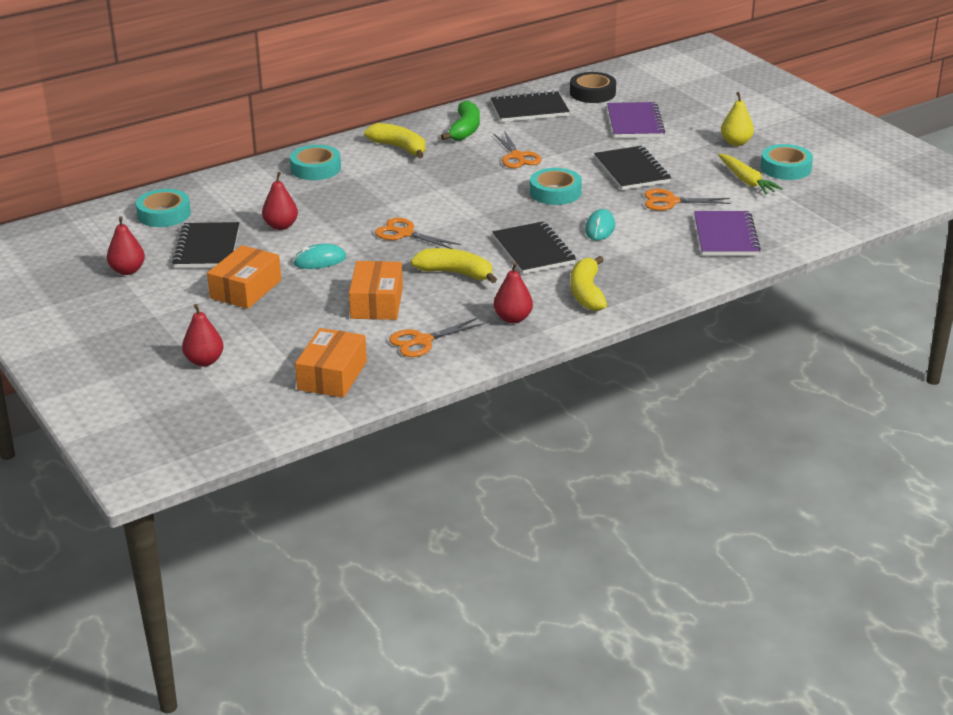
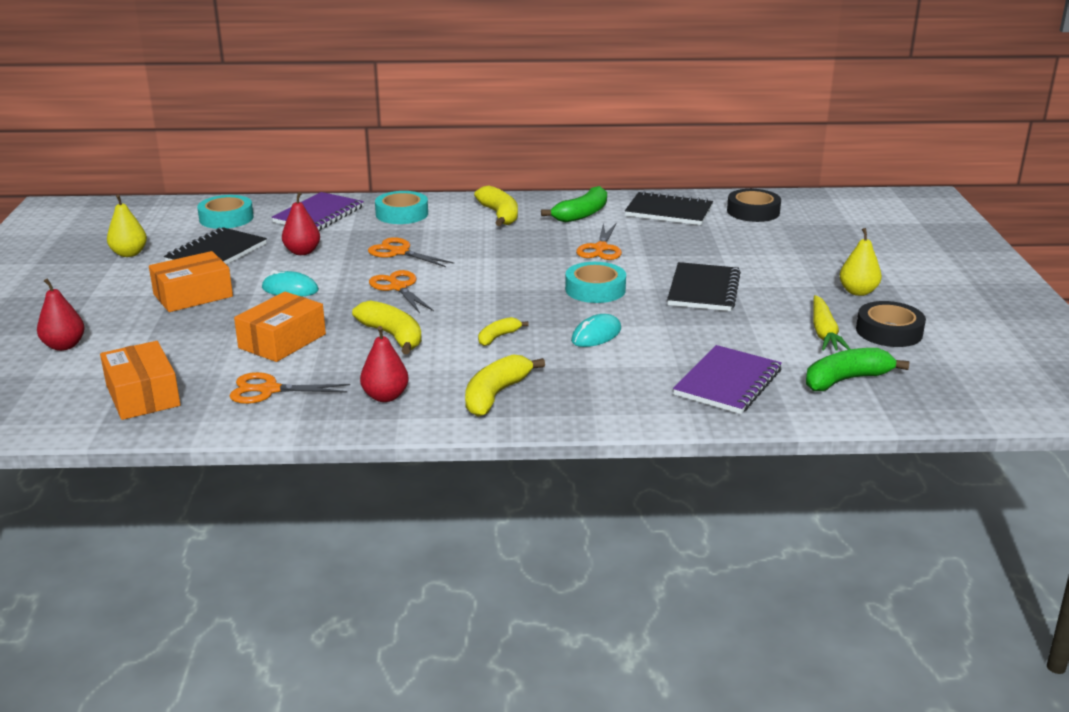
camera: 30 degrees right, 5 degrees down
red pear [107,216,145,275] -> yellow pear [107,194,147,257]
orange box [295,328,367,398] -> orange box turned 75 degrees counterclockwise [100,341,181,420]
black notebook [492,221,576,274] -> yellow banana [478,317,529,346]
purple notebook [607,102,665,138] -> purple notebook moved to [272,192,364,231]
orange scissors [644,189,731,211] -> orange scissors moved to [368,237,454,267]
turquoise tape [761,144,813,180] -> black tape [856,301,926,347]
none -> green banana [806,348,910,391]

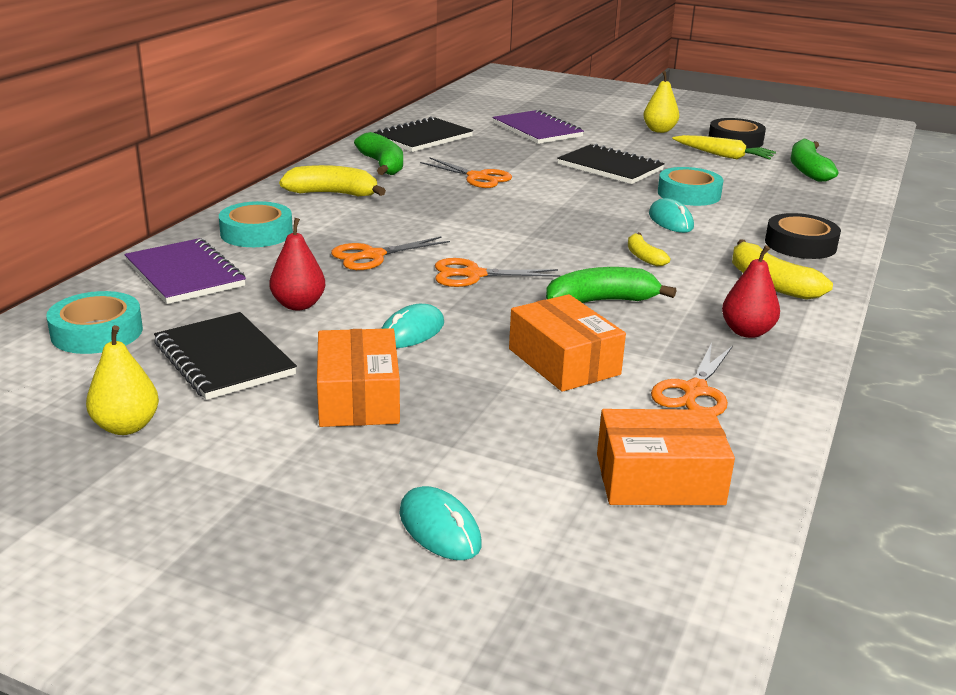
camera: 65 degrees left, 0 degrees up
red pear [37,279,85,351] -> turquoise mouse [400,486,482,560]
yellow banana [352,301,422,354] -> green banana [546,267,676,303]
turquoise tape [565,262,626,303] -> turquoise tape moved to [658,167,723,206]
purple notebook [673,345,782,414] -> purple notebook moved to [493,110,584,144]
black tape [727,189,781,222] -> black tape moved to [765,213,841,259]

